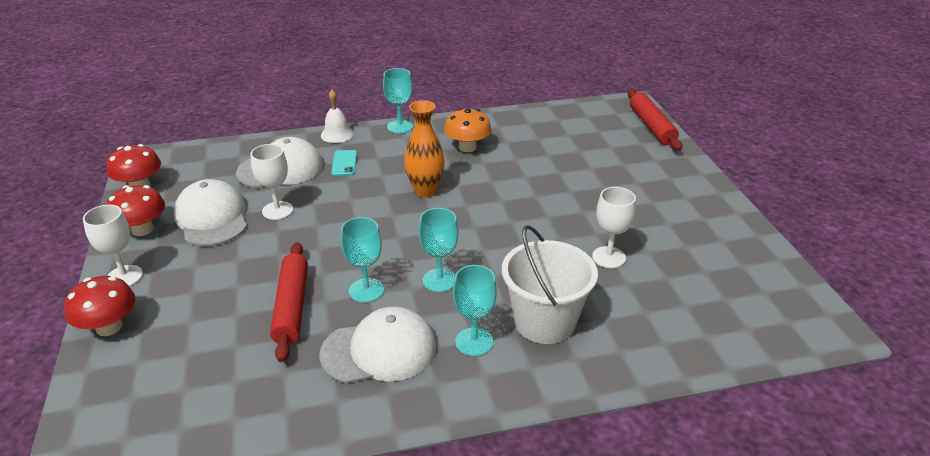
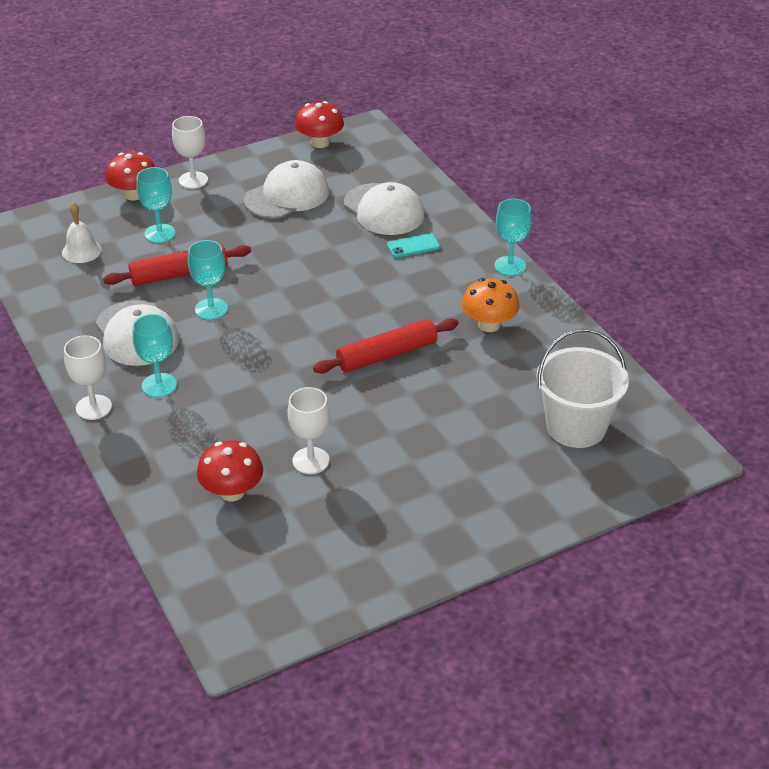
camera: 75 degrees right, 5 degrees up
red mushroom [106,185,165,236] -> red mushroom moved to [197,440,263,501]
white goblet [251,144,293,220] -> white goblet moved to [64,335,112,420]
white bell [321,90,354,143] -> white bell moved to [62,202,102,263]
orange vase [404,100,445,197] -> none
turquoise goblet [419,208,459,292] -> turquoise goblet moved to [136,167,176,243]
white bucket [502,225,598,344] -> white bucket moved to [536,329,629,448]
red rolling pin [628,89,682,151] -> red rolling pin moved to [313,318,459,373]

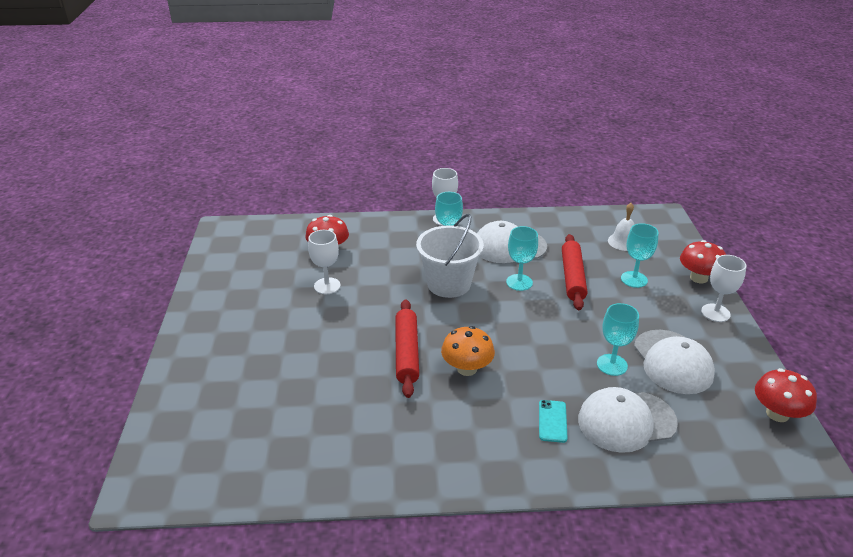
camera: 115 degrees right, 5 degrees down
orange mushroom [461,278,520,332] -> orange mushroom moved to [441,326,495,376]
turquoise goblet [494,198,532,276] -> turquoise goblet moved to [597,303,639,376]
white bucket [536,329,629,448] -> white bucket moved to [416,214,484,298]

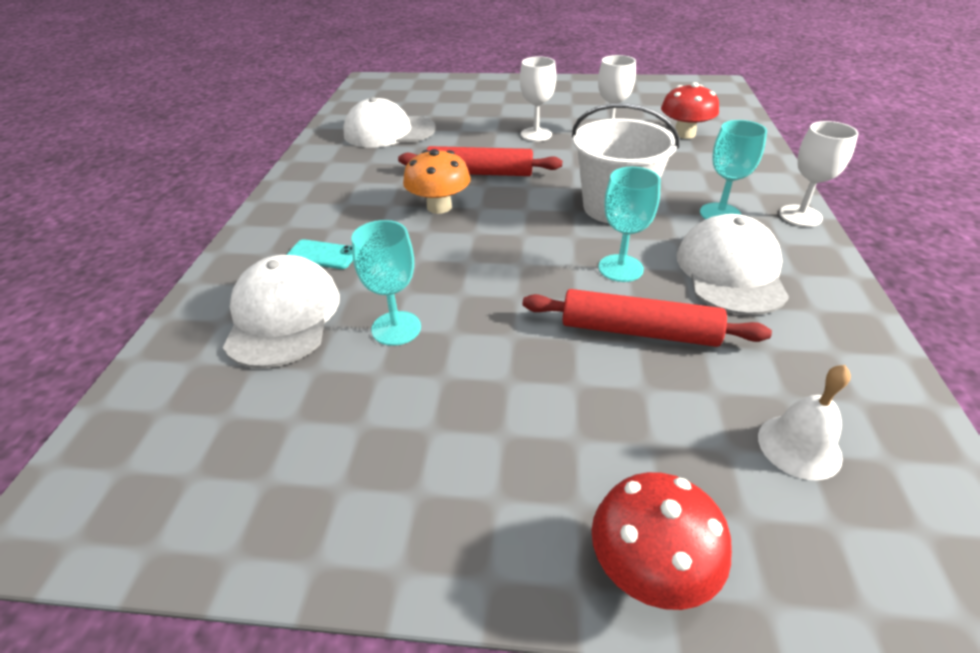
camera: 100 degrees right, 5 degrees up
turquoise goblet [621,223,659,288] -> none
white cap [634,330,715,394] -> white cap moved to [343,97,436,147]
white goblet [701,255,746,322] -> white goblet moved to [520,56,556,142]
red mushroom [755,368,817,422] -> none

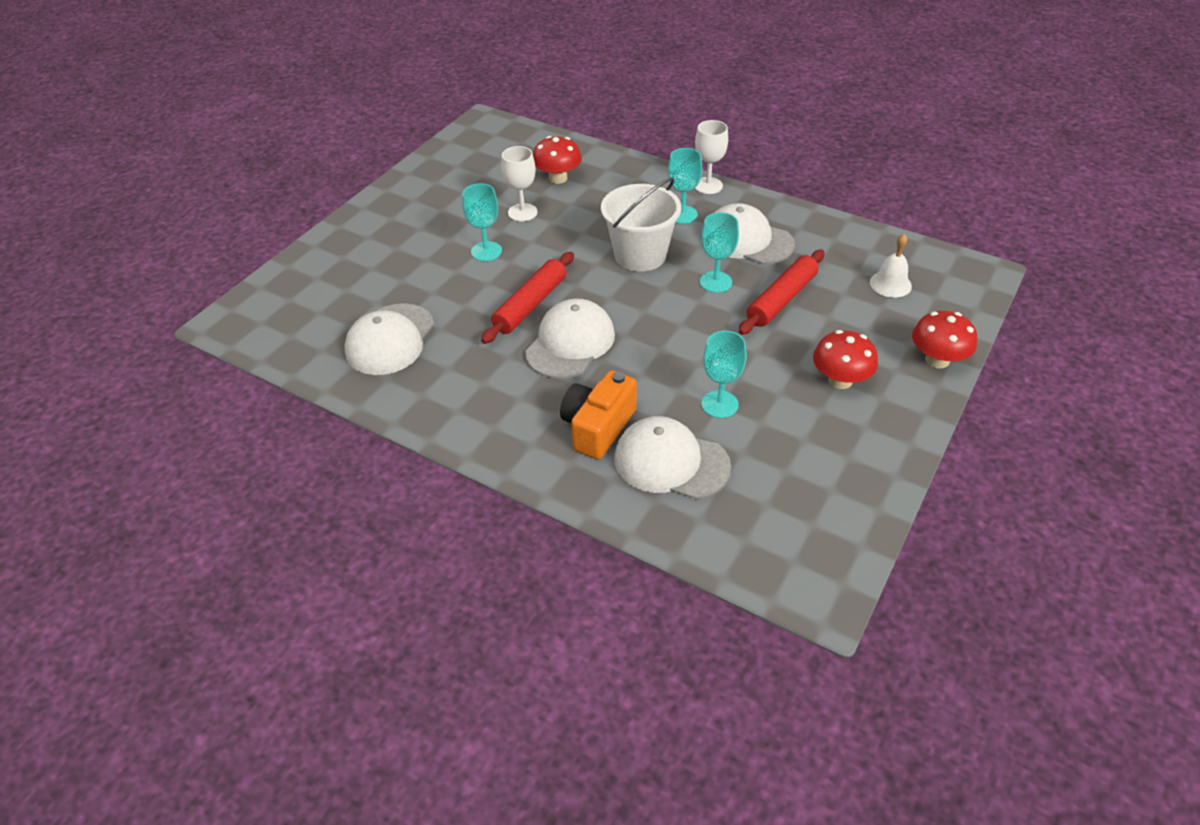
camera: 65 degrees left, 5 degrees up
turquoise phone [286,239,353,269] -> orange camera [560,371,637,459]
orange mushroom [403,149,471,214] -> white cap [525,298,615,379]
white goblet [520,56,556,142] -> turquoise goblet [462,183,502,261]
none -> red mushroom [813,330,878,389]

